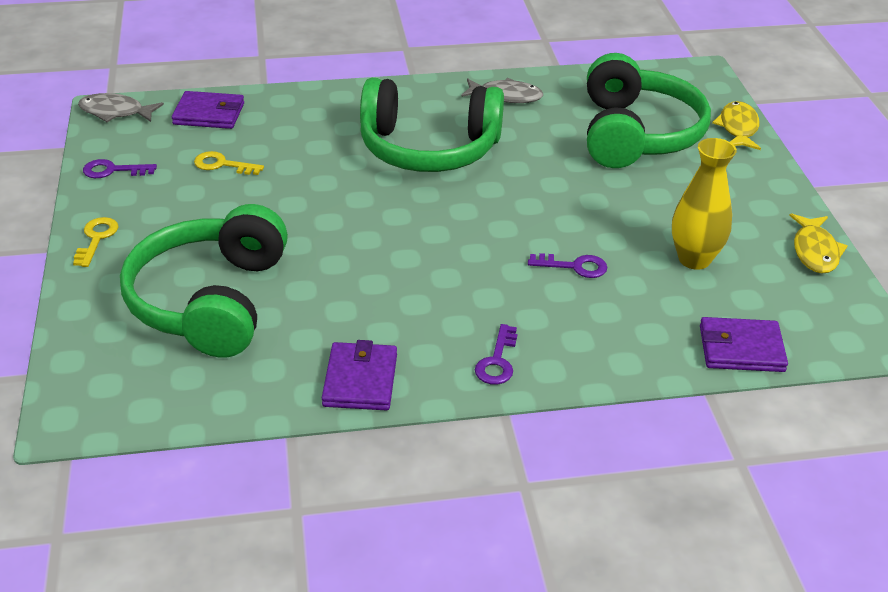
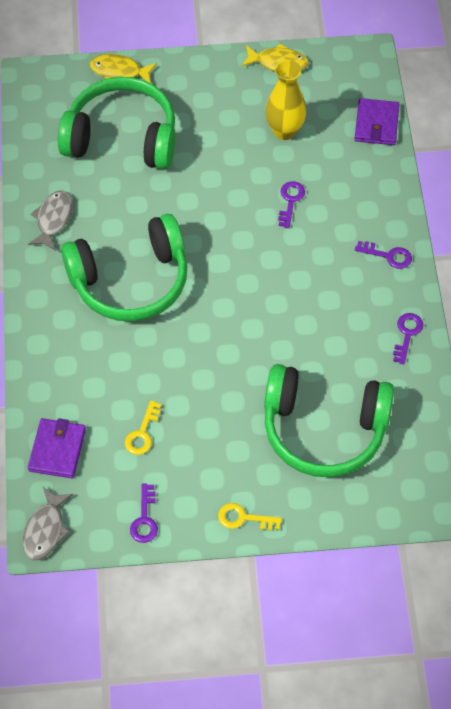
camera: 85 degrees left, 20 degrees up
purple wallet [322,340,397,410] -> purple key [393,313,423,365]
green headphones [360,78,504,172] -> green headphones turned 60 degrees clockwise [61,214,187,321]

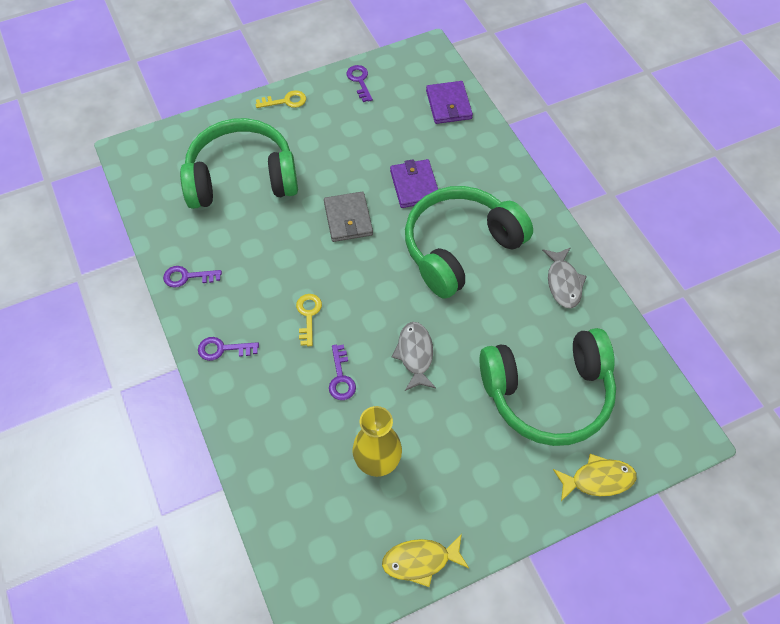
camera: 160 degrees right, 0 degrees up
grey fish [23,487,73,560] -> grey fish moved to [392,322,436,391]
yellow key [125,400,161,455] -> yellow key moved to [296,294,322,346]
purple wallet [354,98,399,145] -> purple wallet moved to [390,159,438,208]
purple key [393,313,423,365] -> purple key turned 90 degrees clockwise [163,266,222,288]
none -> grey wallet [324,192,373,242]

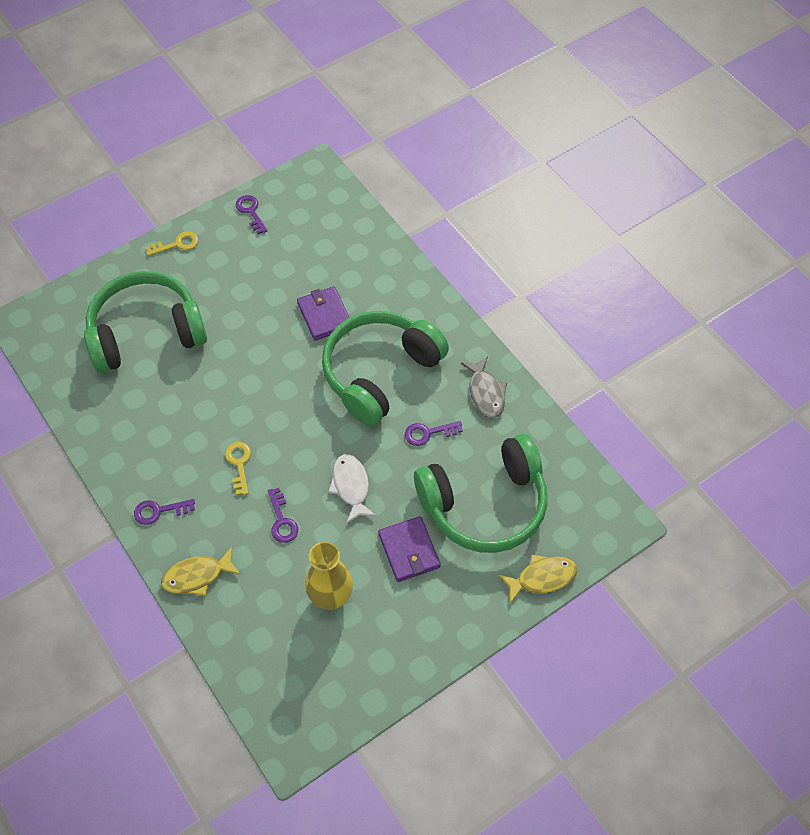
camera: 10 degrees left, 0 degrees up
purple key [163,266,222,288] -> purple key moved to [405,421,463,446]
grey wallet [324,192,373,242] -> none
yellow fish [382,534,469,587] -> yellow fish moved to [161,547,241,596]
grey fish [392,322,436,391] -> white fish [328,454,376,523]
purple wallet [426,81,473,124] -> purple wallet moved to [378,516,441,582]

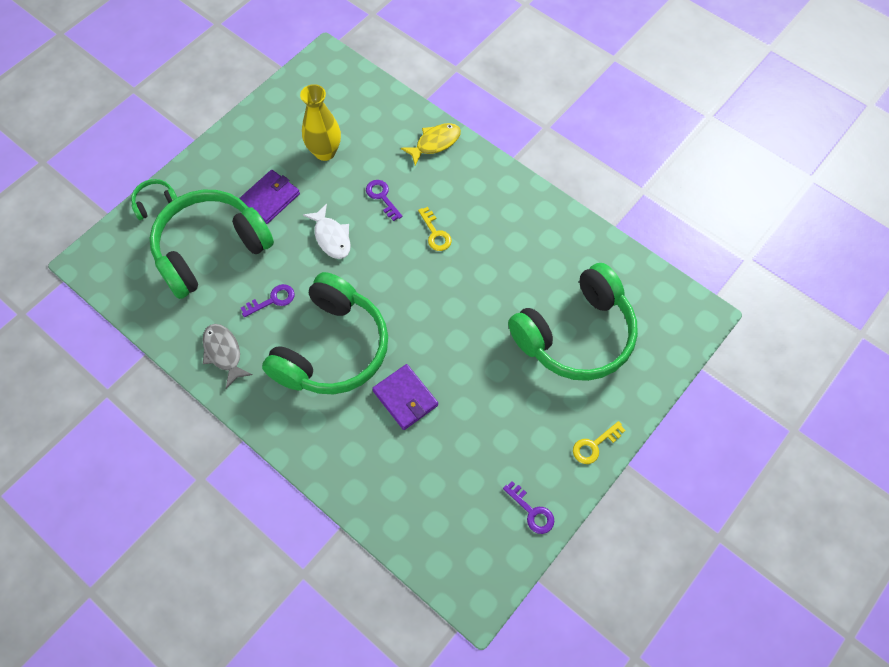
camera: 165 degrees right, 5 degrees up
purple key [134,499,195,525] -> none
purple wallet [378,516,441,582] -> purple wallet turned 75 degrees clockwise [239,170,300,224]
yellow fish [499,554,577,603] -> green headphones [131,179,177,220]

